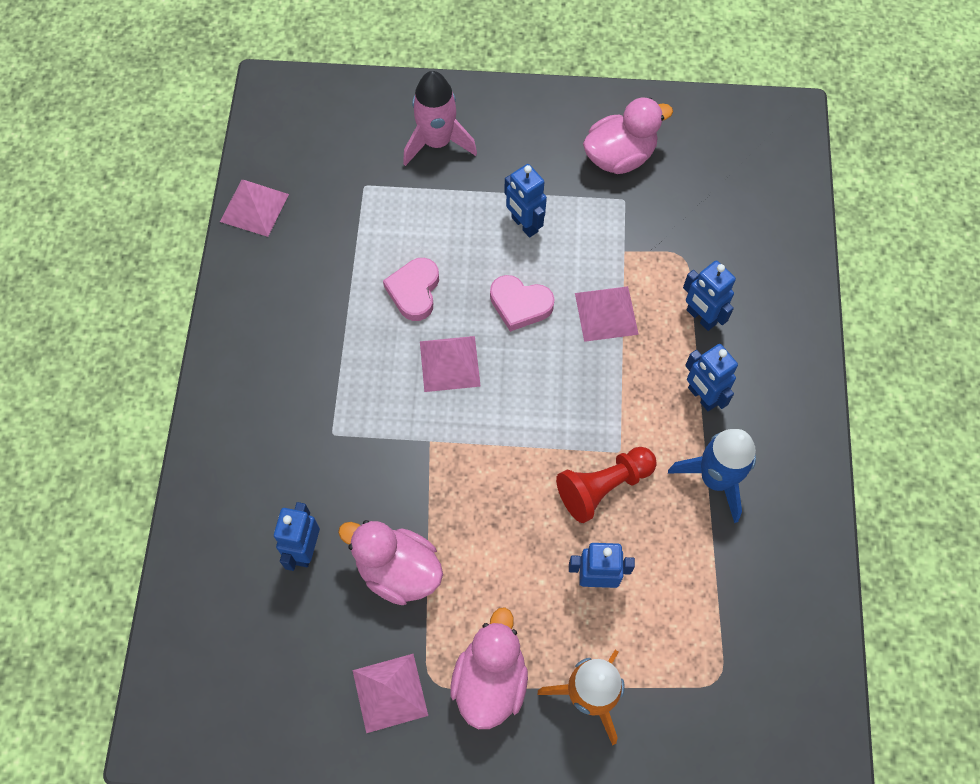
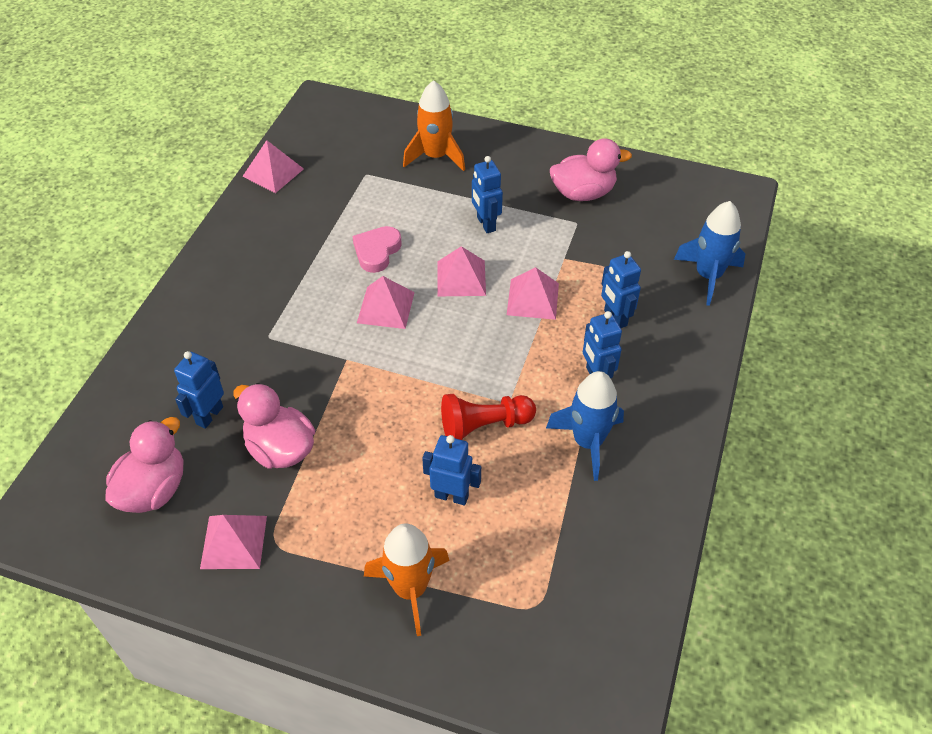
camera: 15 degrees right, 15 degrees down
pink rocket [403,71,477,166] -> orange rocket [403,80,465,171]
pink duck [450,607,528,729] -> pink duck moved to [105,417,183,513]
pink heart [490,275,555,332] -> pink pyramid [438,246,486,296]
none -> blue rocket [674,201,745,306]

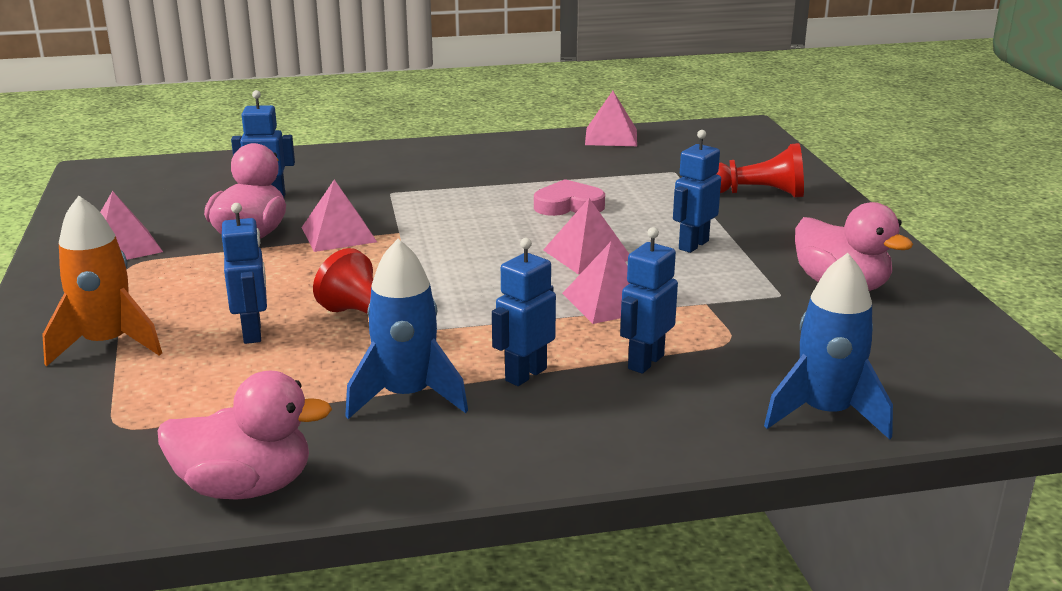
camera: 60 degrees right, 25 degrees down
pink duck [105,417,183,513] -> pink duck moved to [158,371,332,500]
pink pyramid [357,276,415,329] -> pink pyramid moved to [301,180,377,252]
orange rocket [403,80,465,171] -> red pawn [717,143,804,198]

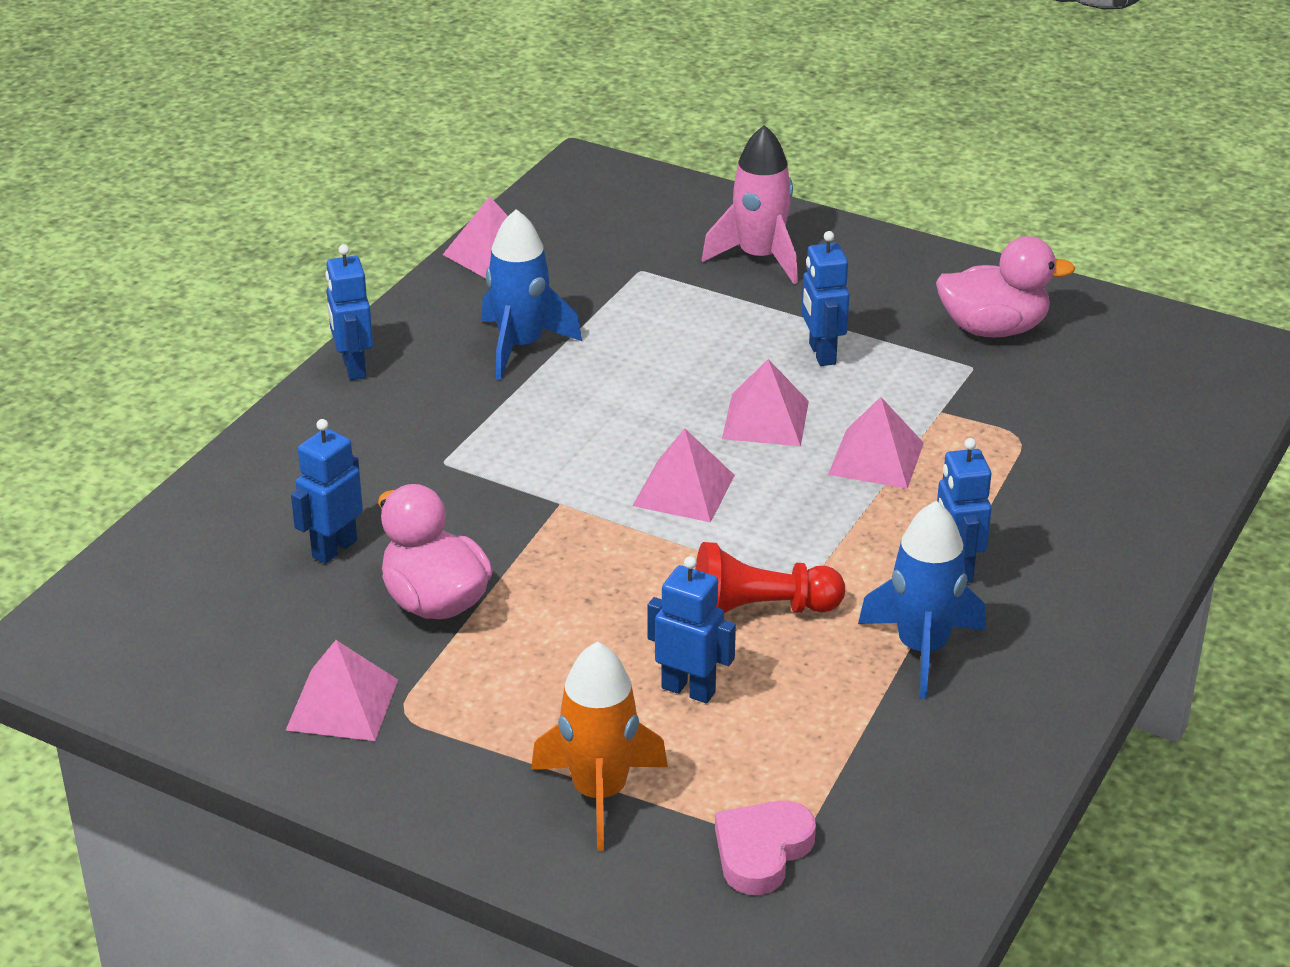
camera: 50 degrees left, 10 degrees up
pink duck [158,371,332,500] -> none
pink pyramid [301,180,377,252] -> pink pyramid moved to [633,428,735,522]
pink heart [534,179,605,216] -> pink heart moved to [715,801,816,895]
blue robot [620,227,678,374] -> blue robot moved to [325,244,373,380]
red pawn [717,143,804,198] -> pink rocket [702,125,798,284]
blue rocket [764,253,893,440] -> blue rocket moved to [482,209,582,380]

